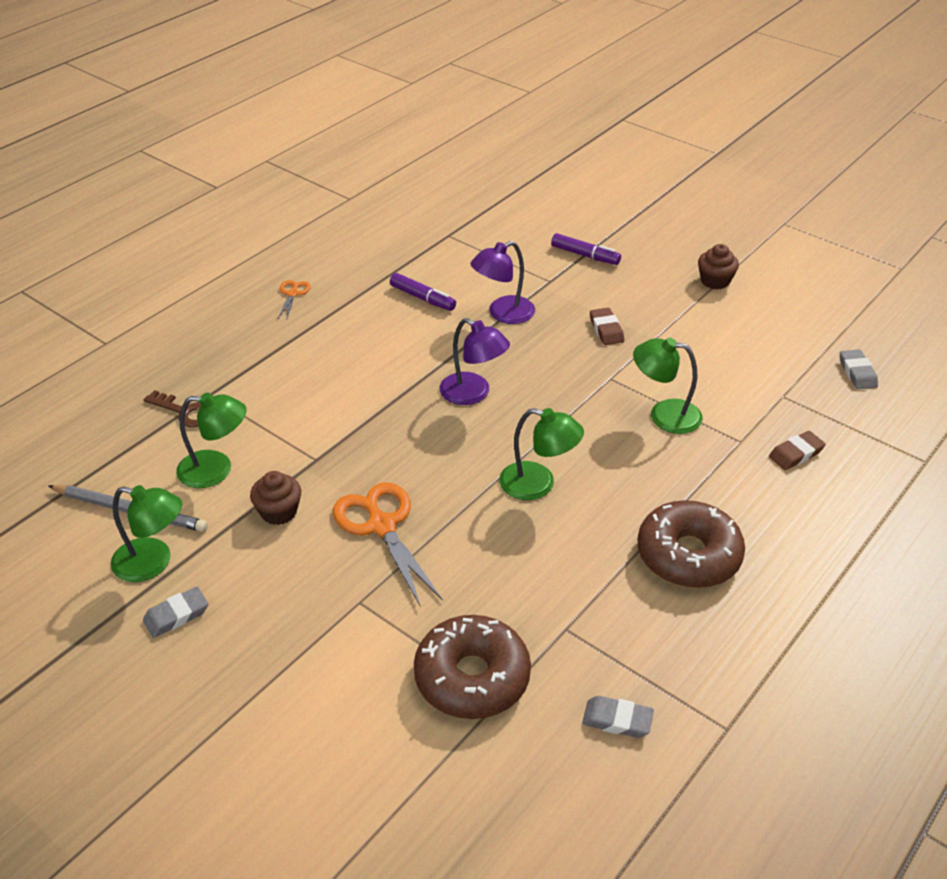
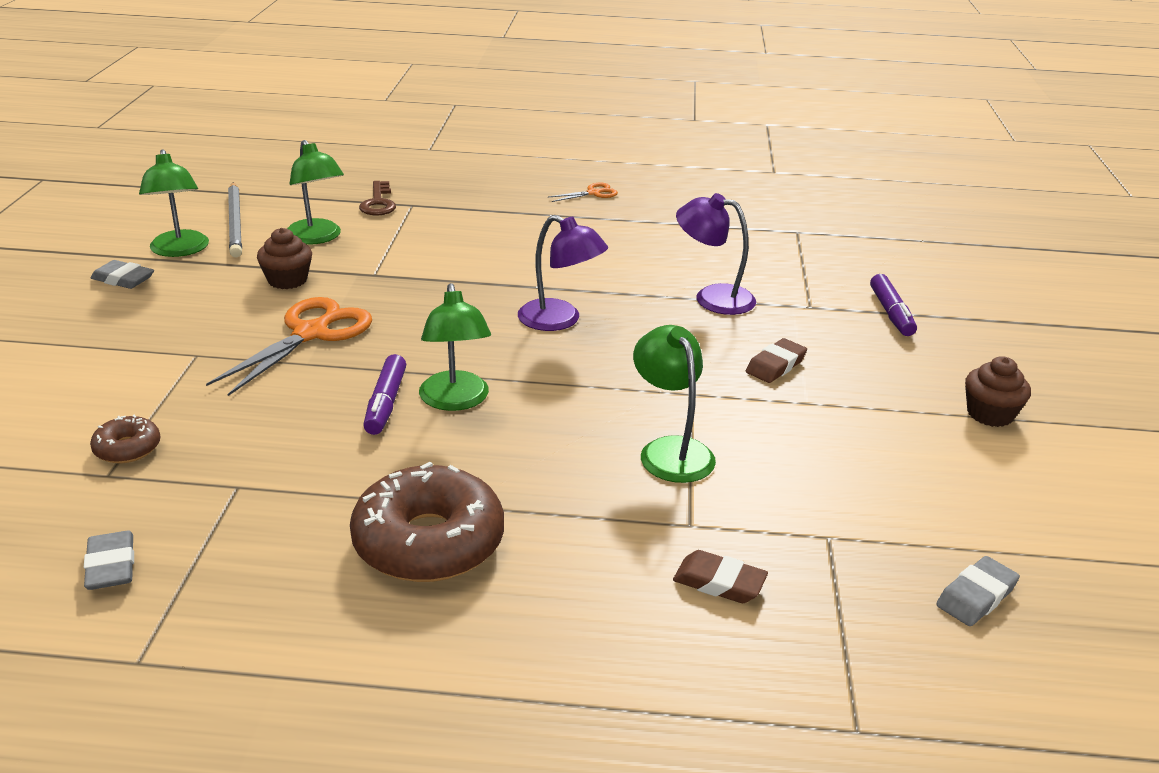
camera: 55 degrees right, 10 degrees down
purple marker [390,273,456,311] -> purple marker moved to [363,354,406,435]
brown donut [414,615,531,719] -> brown donut [90,415,160,463], size x0.47
purple lamp [439,318,510,405] -> purple lamp turned 60 degrees counterclockwise [518,215,608,331]

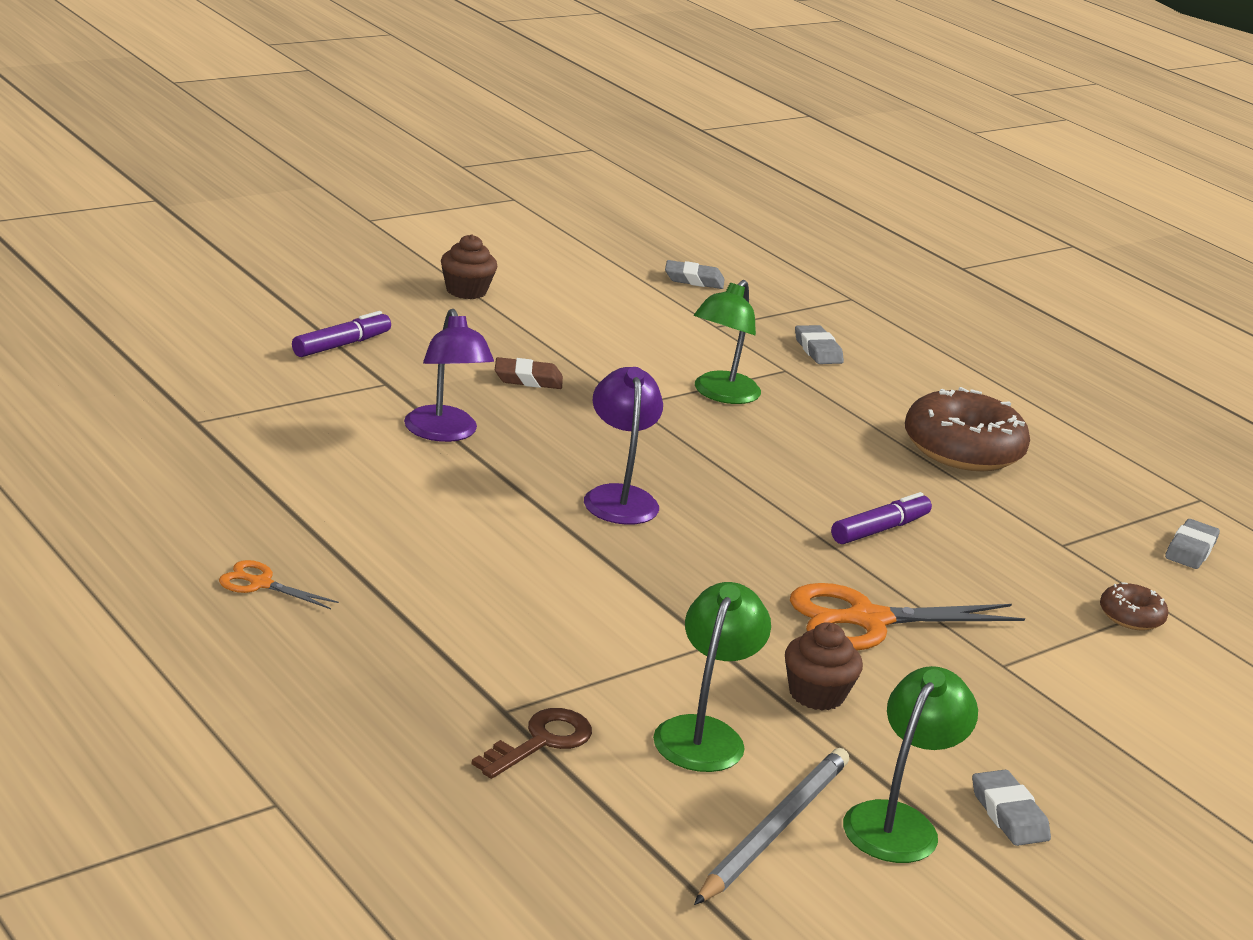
camera: 135 degrees left, 5 degrees down
green lamp [419,283,491,411] -> none
brown eraser [673,550,768,603] -> grey eraser [795,325,844,364]

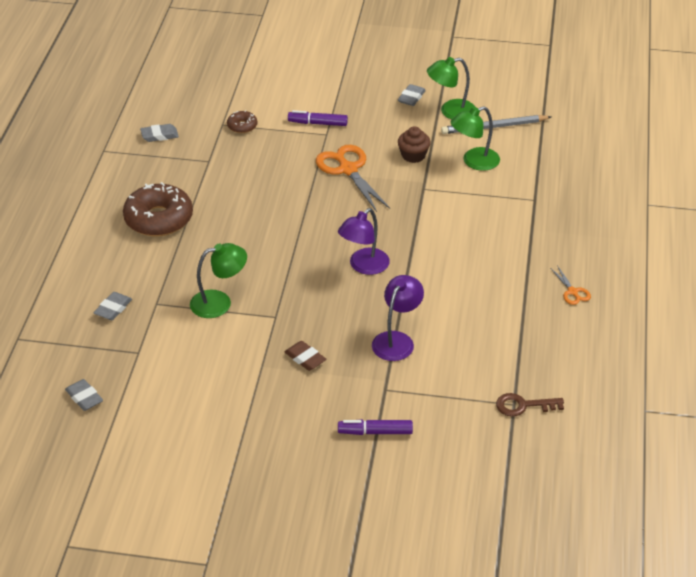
camera: 130 degrees left, 15 degrees up
brown cupcake [441,234,497,299] -> none
brown key [472,708,592,779] -> brown key moved to [496,393,564,417]
orange scissors [790,583,1025,650] -> orange scissors turned 150 degrees counterclockwise [316,145,390,212]
purple marker [831,492,932,544] -> purple marker moved to [288,110,348,126]

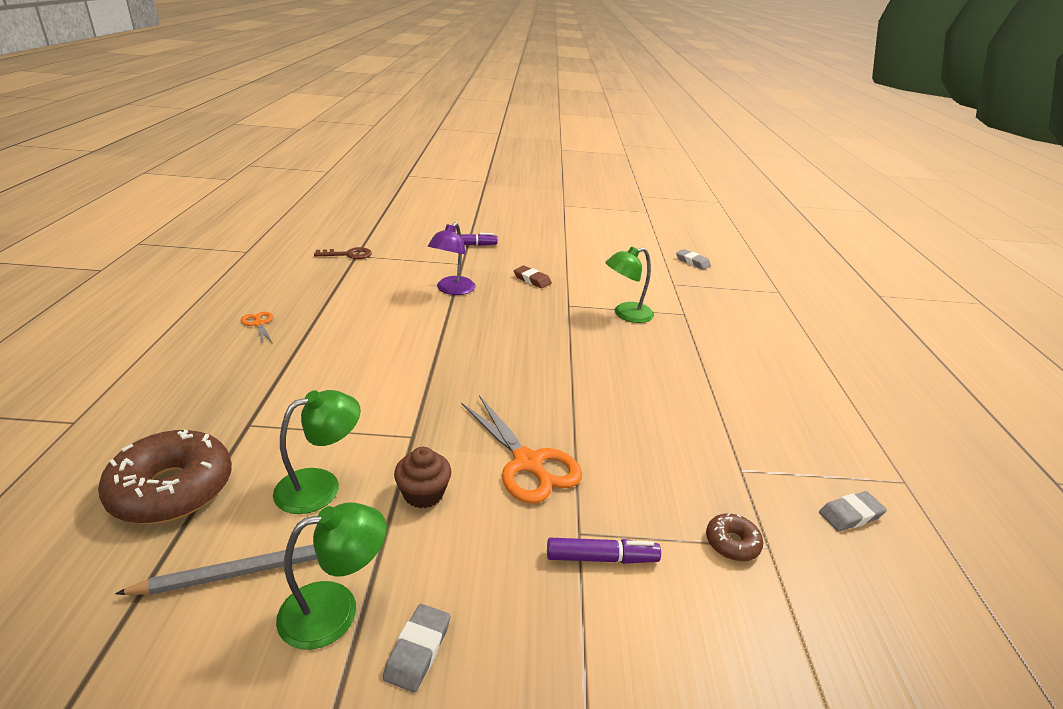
camera: 170 degrees right, 10 degrees down
grey eraser [93,292,132,320] -> none
brown donut [123,182,193,236] -> brown donut moved to [98,430,232,524]
purple lamp [338,208,390,275] -> none

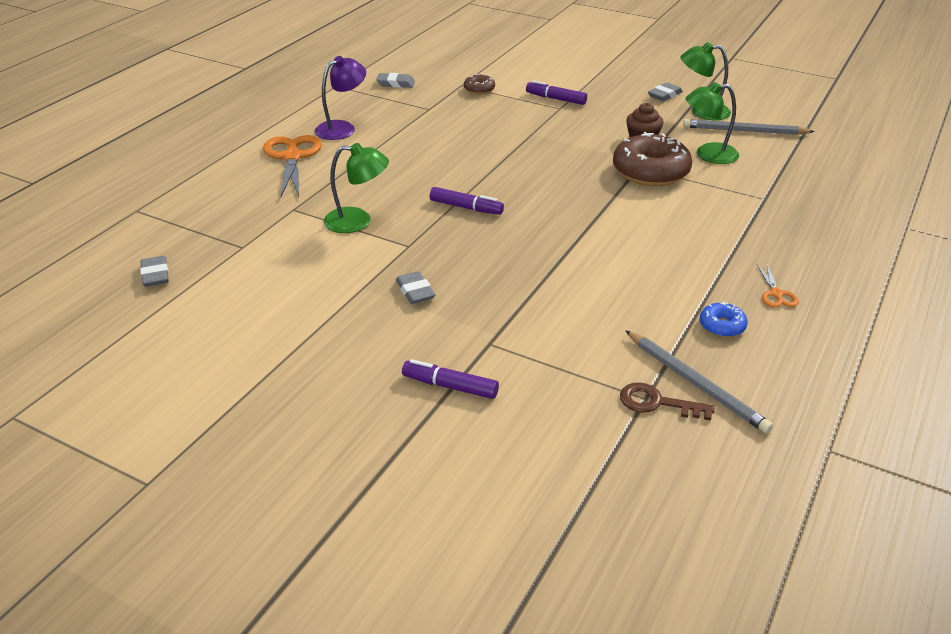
camera: 150 degrees left, 5 degrees up
brown donut [98,430,232,524] -> brown donut moved to [613,132,692,186]
purple lamp [428,222,475,295] -> purple lamp moved to [315,56,366,140]
orange scissors [461,395,582,504] -> orange scissors moved to [263,135,322,197]
brown eraser [514,266,552,288] -> grey eraser [396,271,435,304]
none -> purple marker [430,187,504,215]
none -> grey pencil [625,330,773,434]
none -> blue donut [700,301,748,337]

